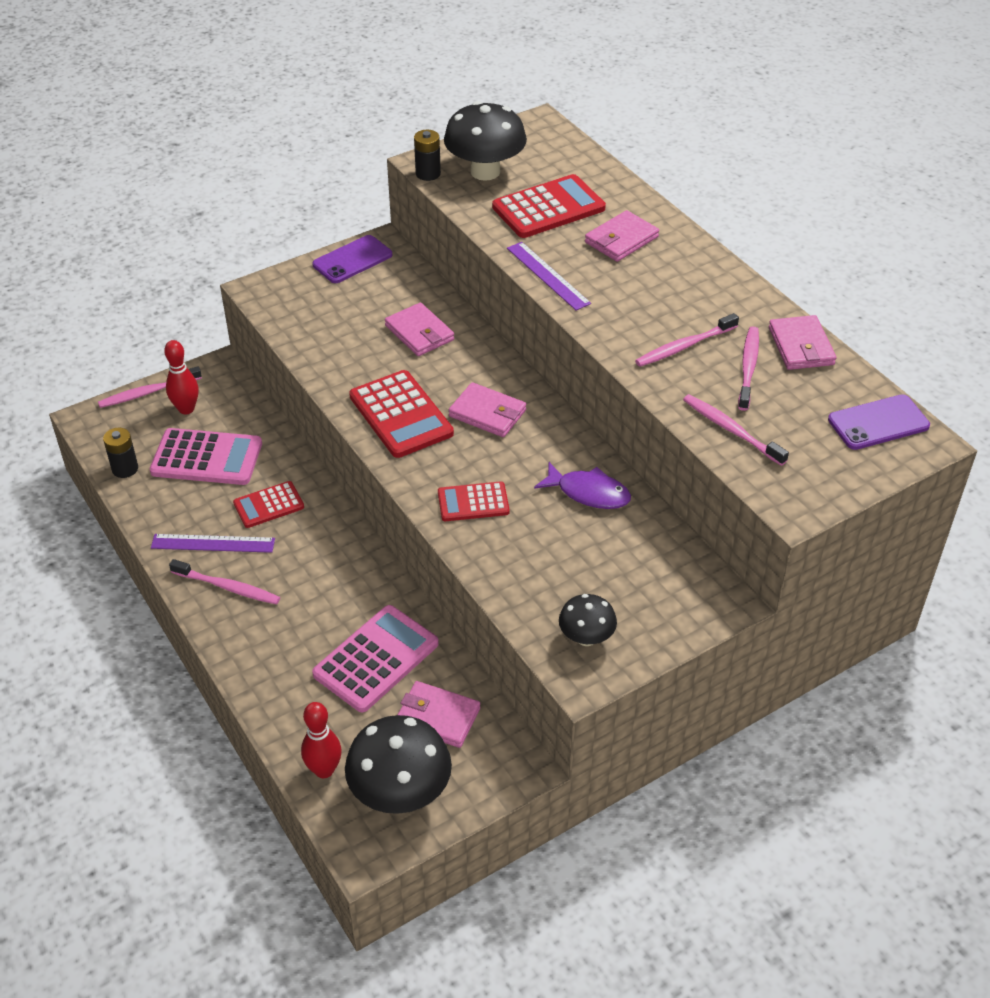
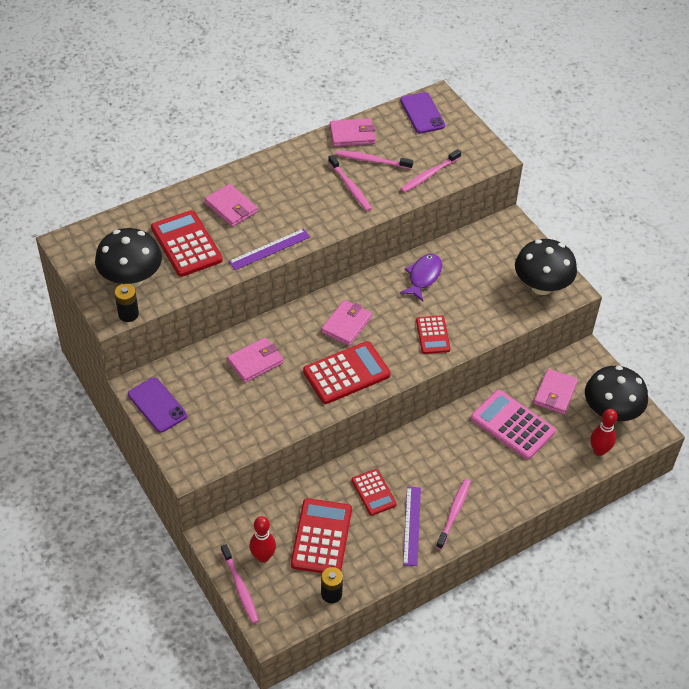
camera: 90 degrees left, 5 degrees up
pink calculator [150,428,262,485] -> red calculator [291,498,352,573]
black mushroom [559,594,617,646] -> black mushroom [515,239,577,295], size x1.80

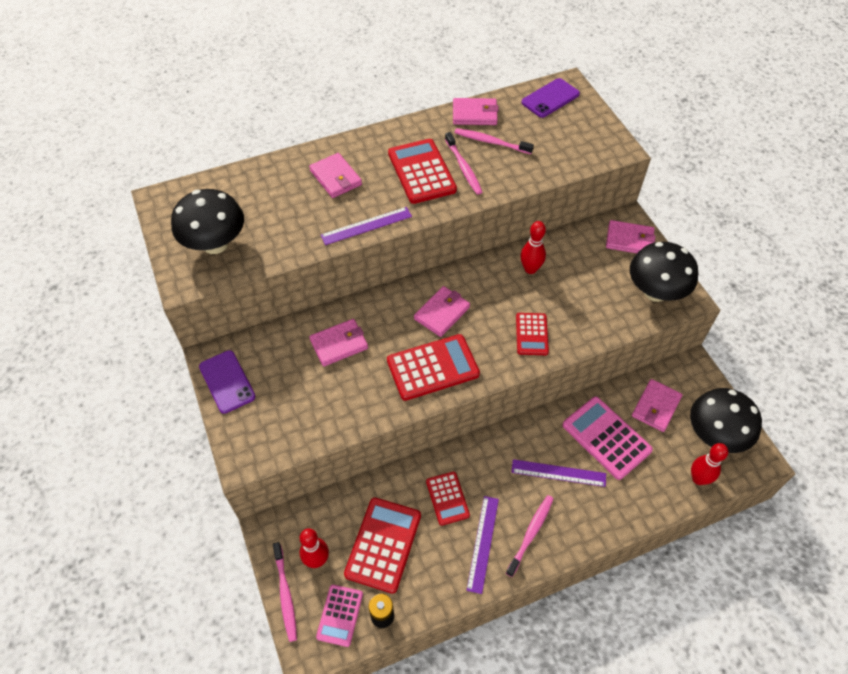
camera: 10 degrees right, 5 degrees up
black battery [115,284,139,322] -> none
red calculator [151,210,223,277] -> red calculator moved to [388,139,457,204]
purple phone [400,92,445,134] -> purple phone turned 60 degrees clockwise [521,78,580,118]
purple fish [400,254,442,301] -> red bowling pin [521,221,546,274]
pink toothbrush [401,149,461,192] -> none
none -> pink calculator [316,585,363,647]
none -> purple ruler [511,459,606,487]
none -> pink wallet [606,220,655,253]

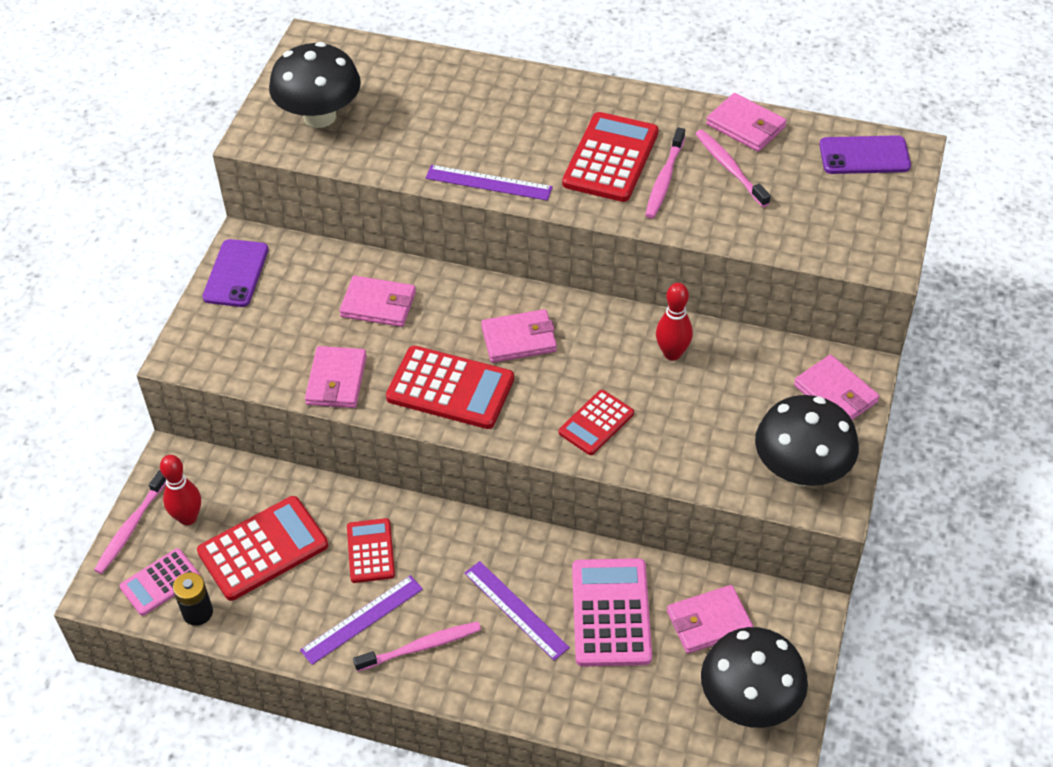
camera: 40 degrees right, 5 degrees down
pink wallet [309,153,362,198] -> pink wallet moved to [305,346,367,408]
red calculator [426,472,470,526] -> red calculator turned 150 degrees clockwise [347,518,395,583]
red bowling pin [691,443,728,485] -> none

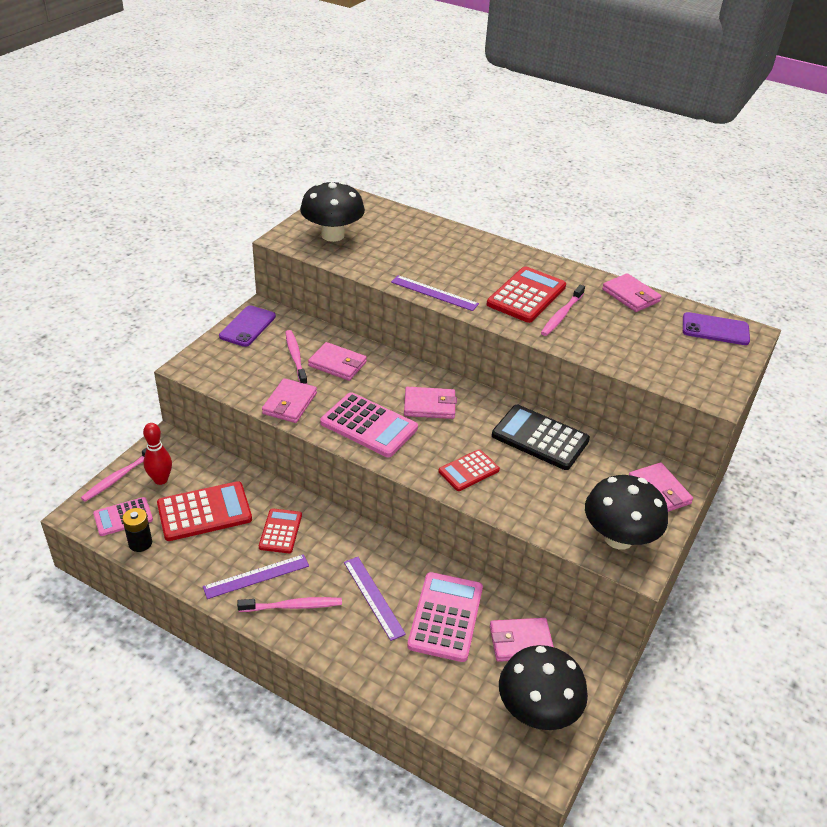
camera: 10 degrees right, 10 degrees down
red calculator [386,346,514,429] -> pink calculator [320,392,418,457]
red bowling pin [656,283,693,360] -> black calculator [492,405,590,470]
pink toothbrush [695,130,771,207] -> pink toothbrush moved to [285,330,307,384]

